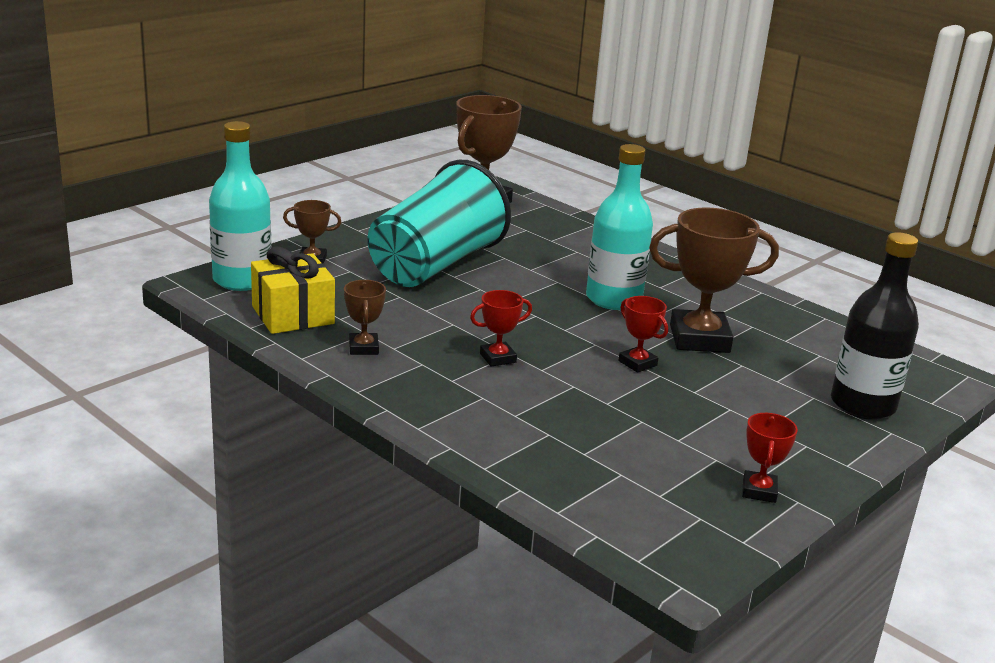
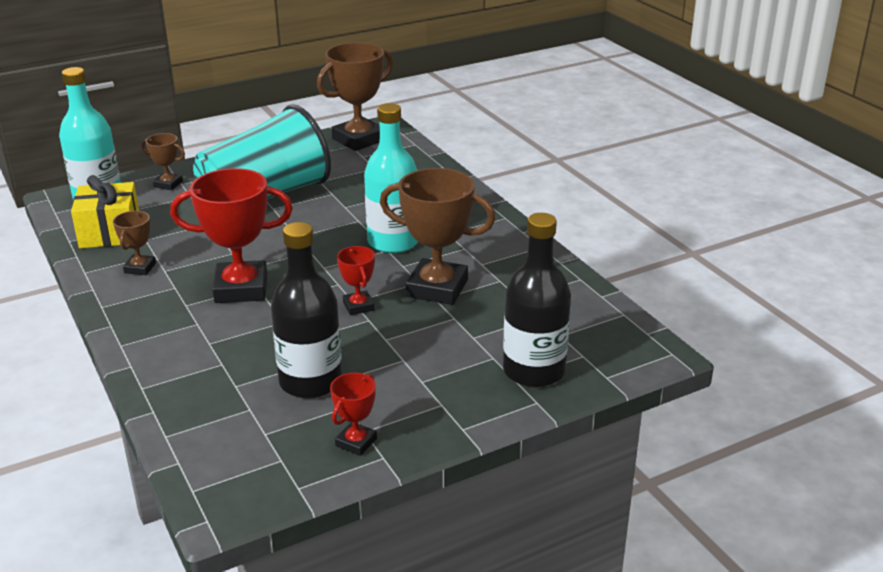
camera: 20 degrees right, 5 degrees up
red trophy [470,290,532,367] -> red trophy [170,168,293,303], size x2.00
none -> black bottle [271,222,342,399]

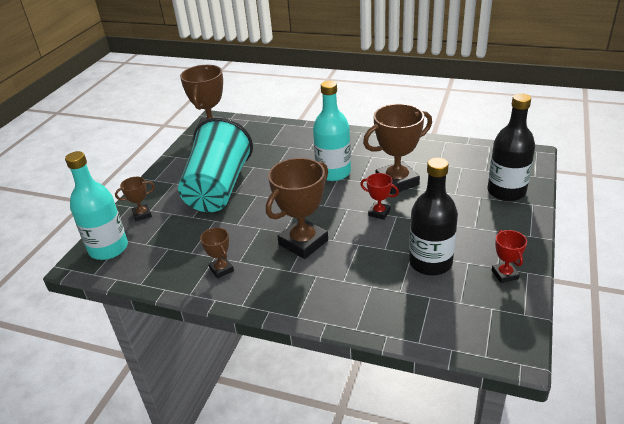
camera: 40 degrees left, 5 degrees up
yellow gift [71,175,139,248] -> none
red trophy [170,168,293,303] -> brown trophy [266,158,328,259]

